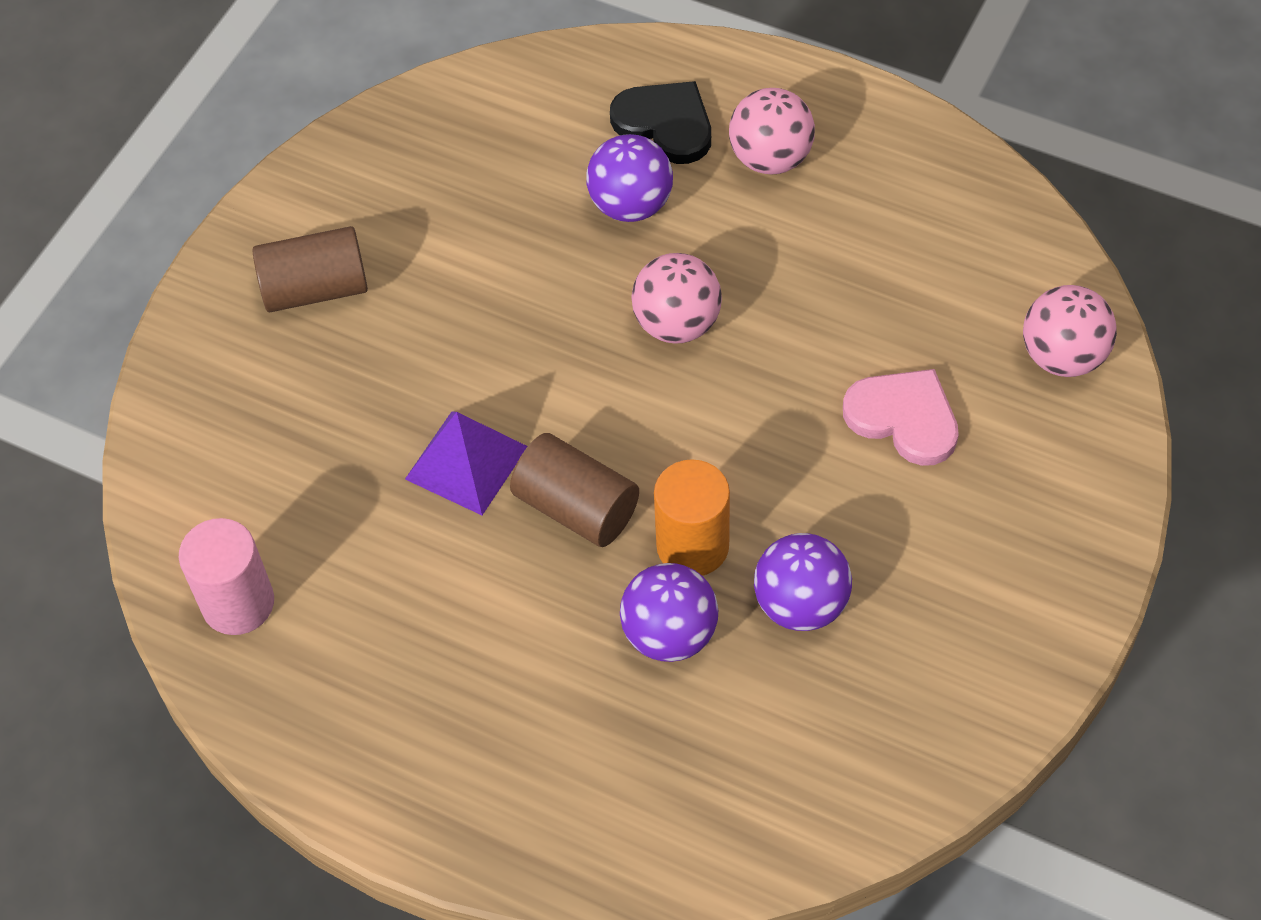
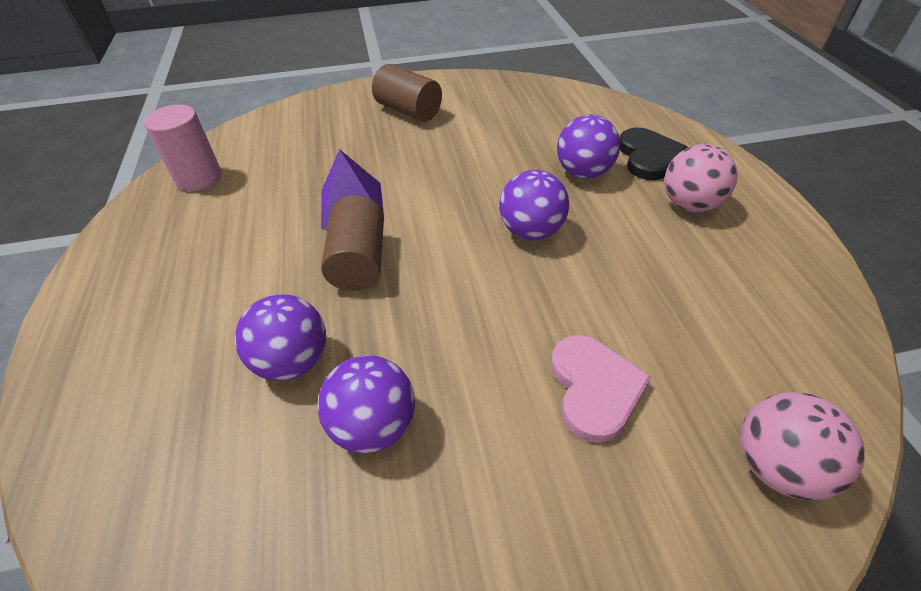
camera: 50 degrees right, 10 degrees down
pink ball [631,253,722,344] -> purple ball [499,170,569,240]
orange cylinder [654,459,730,576] -> none

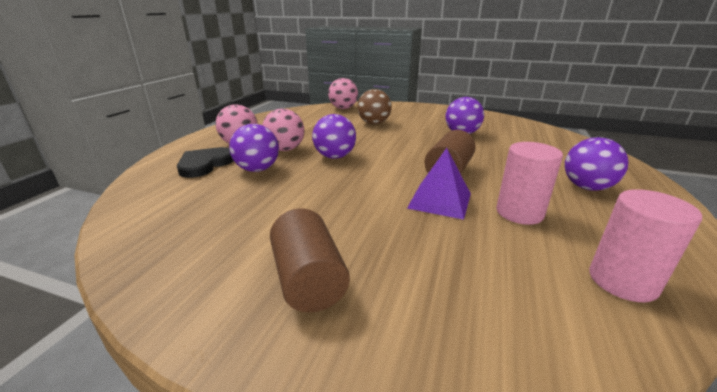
camera: 150 degrees left, 20 degrees down
purple ball [235,294,326,381] -> purple ball moved to [565,137,628,191]
pink heart [551,335,652,443] -> brown ball [357,89,392,124]
none -> pink ball [262,109,305,151]
none -> pink cylinder [496,142,563,225]

